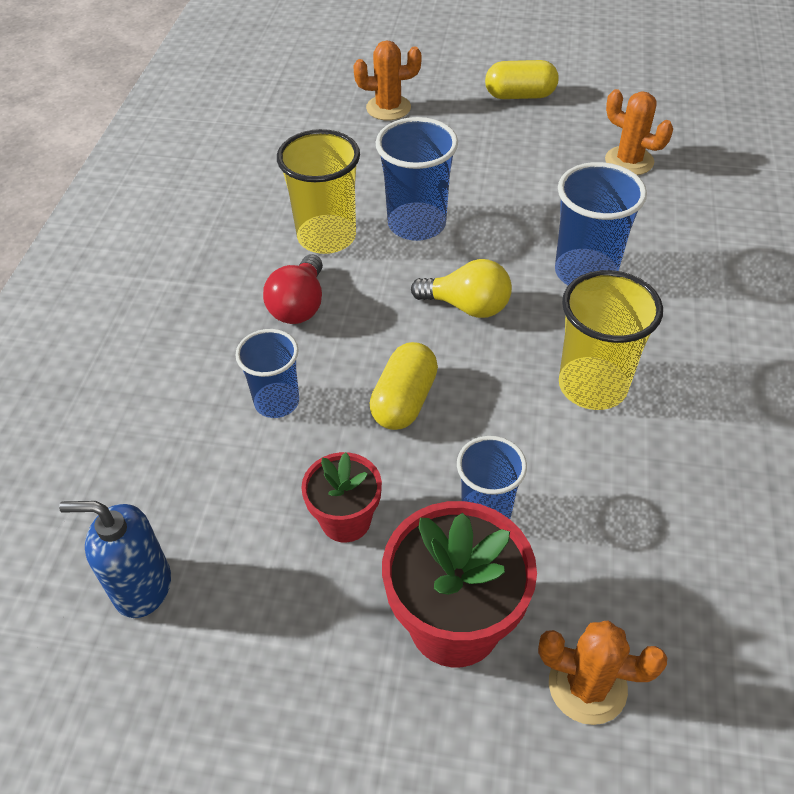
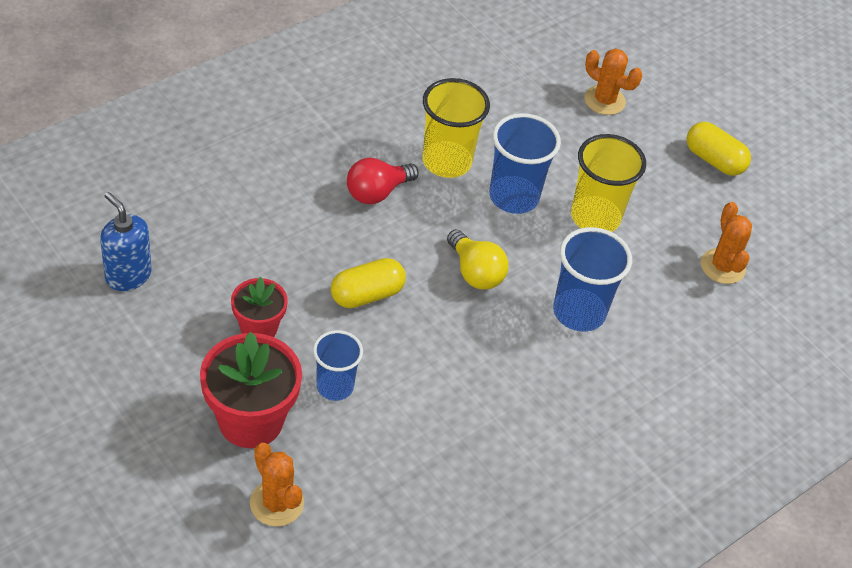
camera: 35 degrees right, 0 degrees up
blue cup [235,329,299,418] -> none
yellow cup [559,270,663,410] -> yellow cup moved to [571,134,646,232]

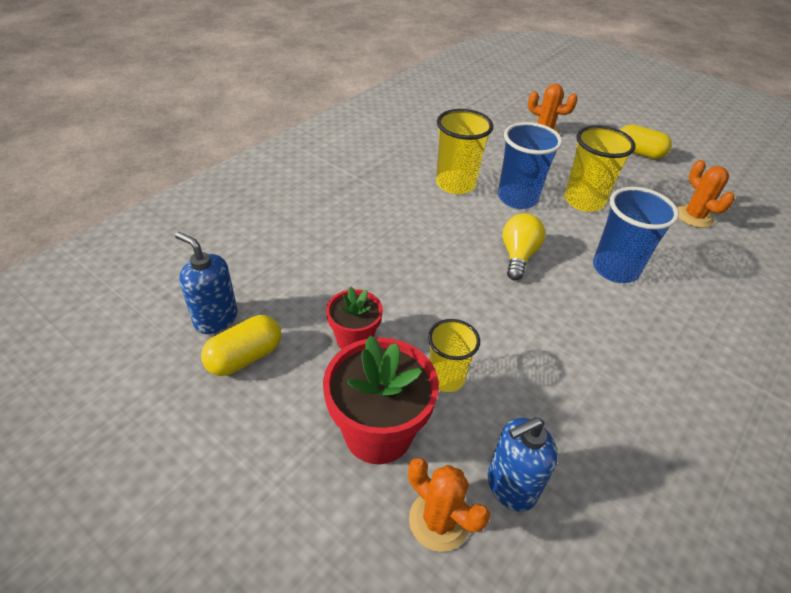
camera: 10 degrees left, 5 degrees down
blue cup [313,330,363,401] -> yellow cup [428,319,480,392]
yellow capsule [331,258,406,308] -> yellow capsule moved to [201,315,281,376]
red light bulb [347,158,419,204] -> none
yellow light bulb [447,229,509,290] -> yellow light bulb turned 120 degrees counterclockwise [503,213,545,281]
none -> blue soap dispenser [488,417,558,512]

